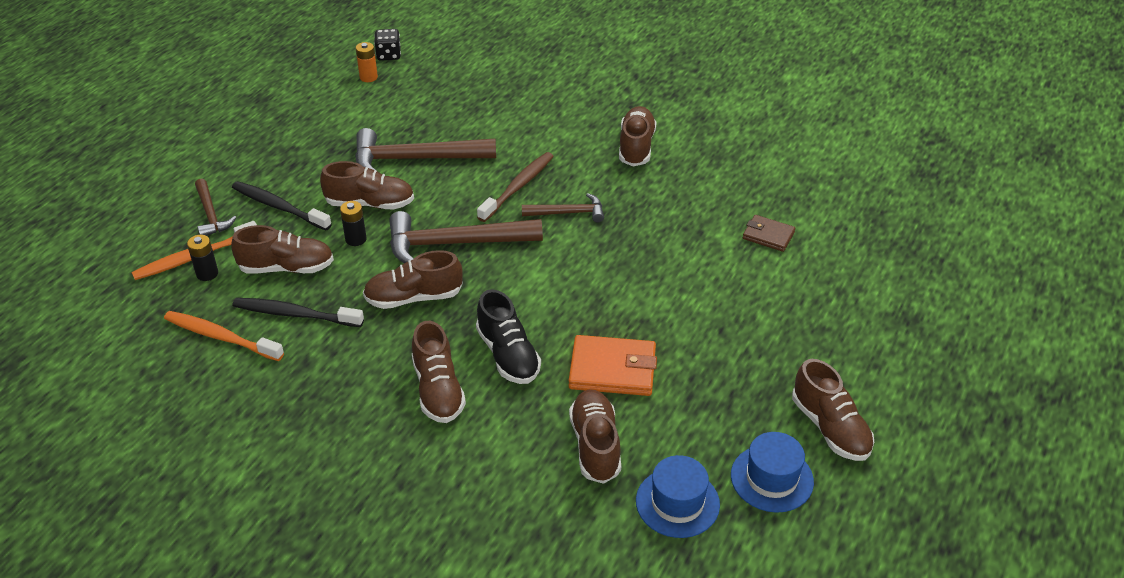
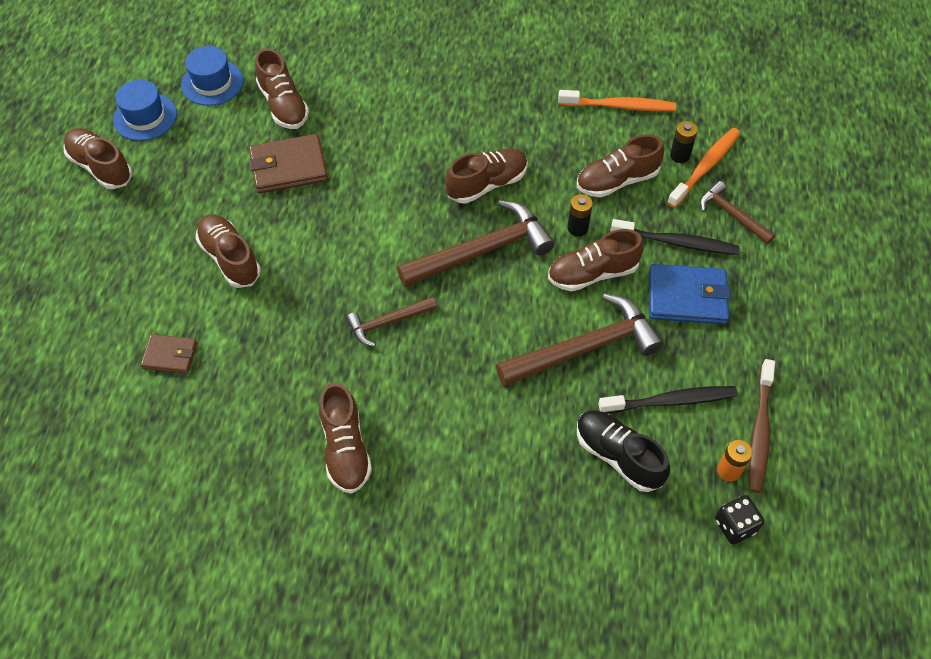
camera: 160 degrees right, 15 degrees up
black toothbrush [233,298,364,327] -> black toothbrush moved to [598,386,738,414]
brown shoe [412,321,466,423] -> brown shoe moved to [196,215,261,288]
black shoe [476,289,541,384] -> black shoe moved to [577,410,670,492]
brown toothbrush [477,152,554,222] -> brown toothbrush moved to [749,359,775,493]
orange wallet [569,335,657,396] -> brown wallet [249,134,328,193]
none -> blue wallet [649,264,731,324]

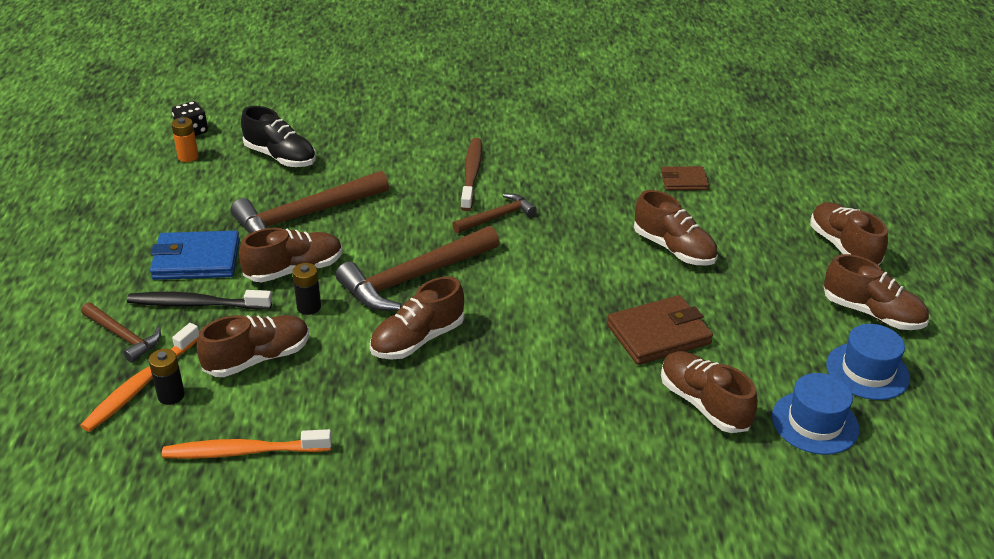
camera: 170 degrees right, 20 degrees down
brown shoe [319,383,372,494] -> brown shoe moved to [810,202,888,266]
black toothbrush [598,386,738,414] -> none
brown toothbrush [749,359,775,493] -> brown toothbrush moved to [461,138,482,211]

